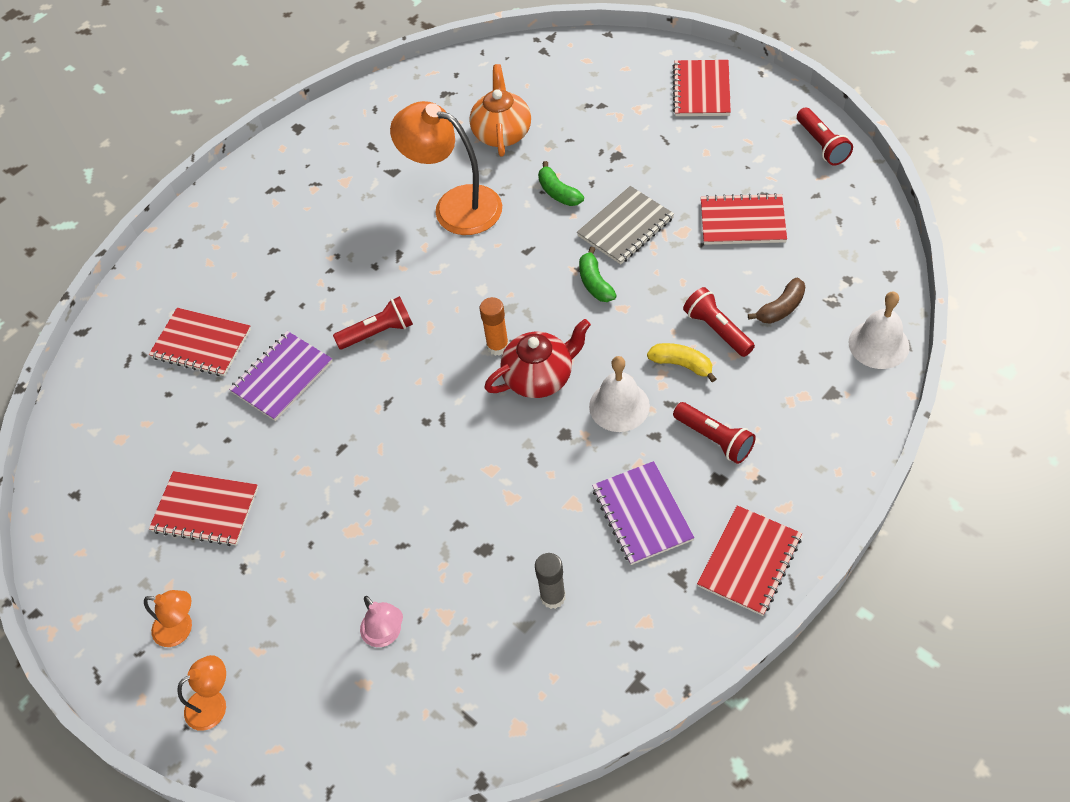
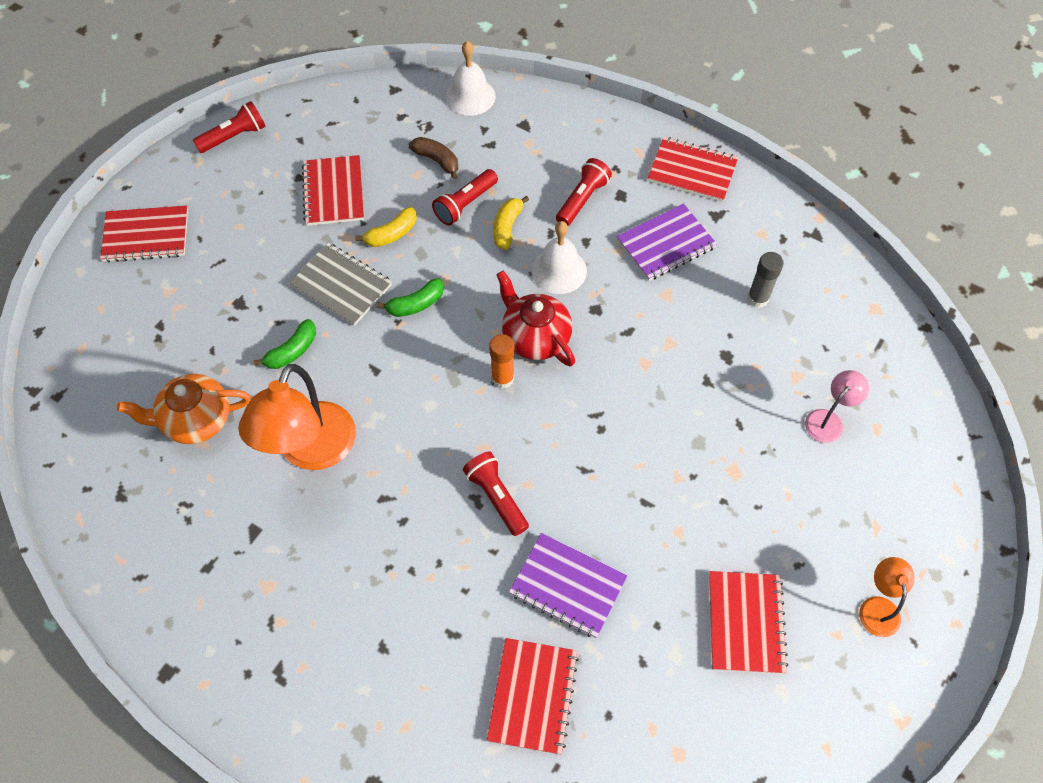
camera: 105 degrees left, 5 degrees up
orange lamp [178,655,226,731] -> none
none -> yellow banana [355,207,417,247]

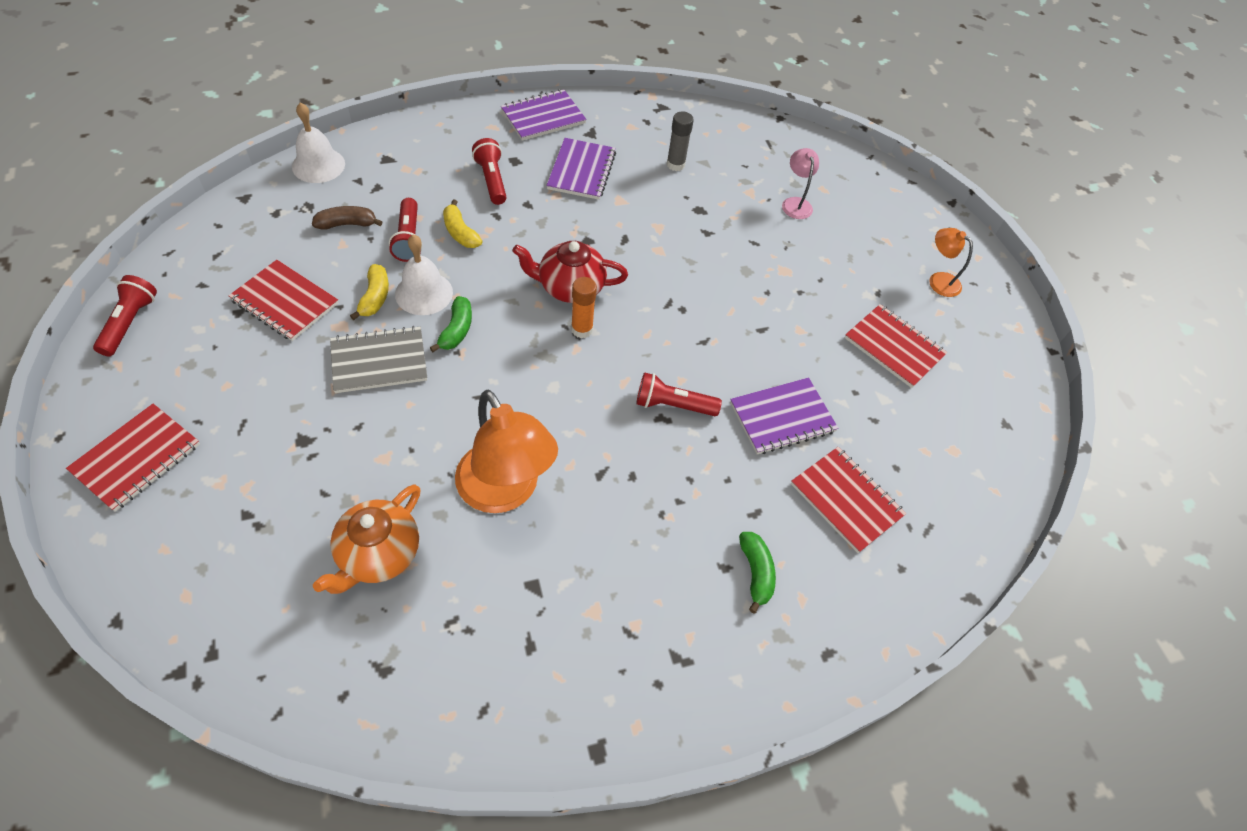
camera: 55 degrees left, 5 degrees down
green banana [254,319,316,369] -> green banana moved to [739,532,776,613]
white bell [531,221,587,294] -> white bell moved to [395,234,453,315]
red notebook [648,137,738,202] -> purple notebook [501,89,586,141]

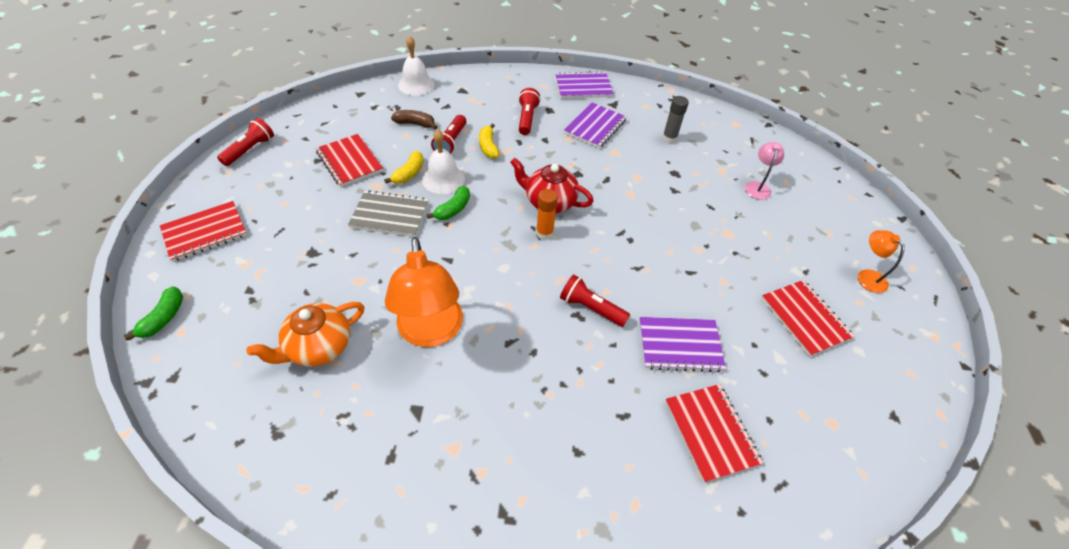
camera: 25 degrees right, 5 degrees down
green banana [739,532,776,613] -> green banana moved to [124,286,183,341]

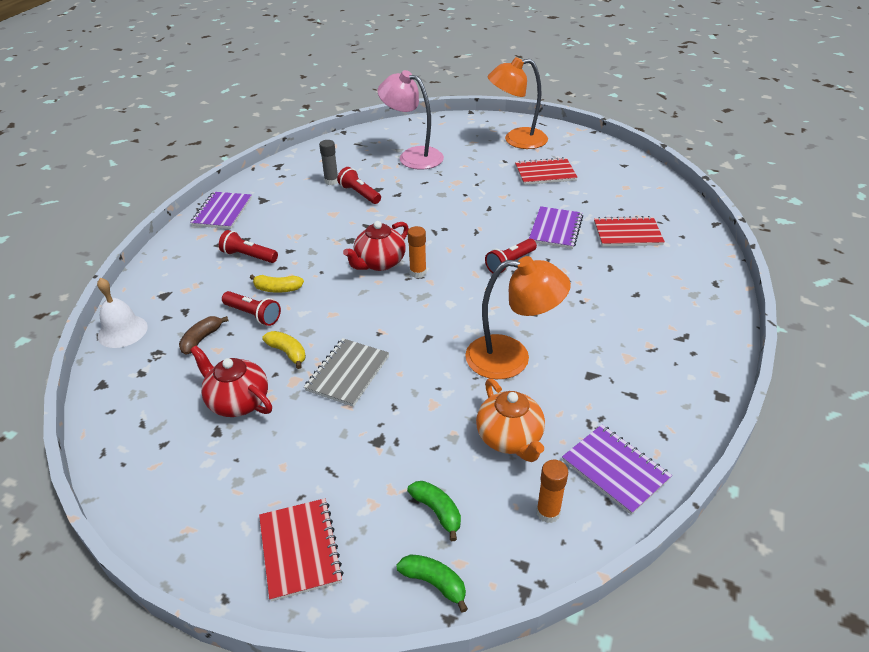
camera: 70 degrees left, 10 degrees down
red flashlight [217,118,274,166] -> red flashlight moved to [337,167,381,204]
red notebook [316,134,383,187] -> red teapot [190,346,272,417]
white bell [422,130,465,194] -> none
green banana [427,186,470,220] -> green banana moved to [407,481,461,541]
purple notebook [564,103,627,148] -> purple notebook moved to [562,425,672,515]
pink lamp [745,142,784,200] -> pink lamp [377,70,444,170], size x2.02
orange lamp [858,230,905,293] -> orange lamp [488,57,548,149], size x2.02
none -> orange glue stick [536,460,568,523]

